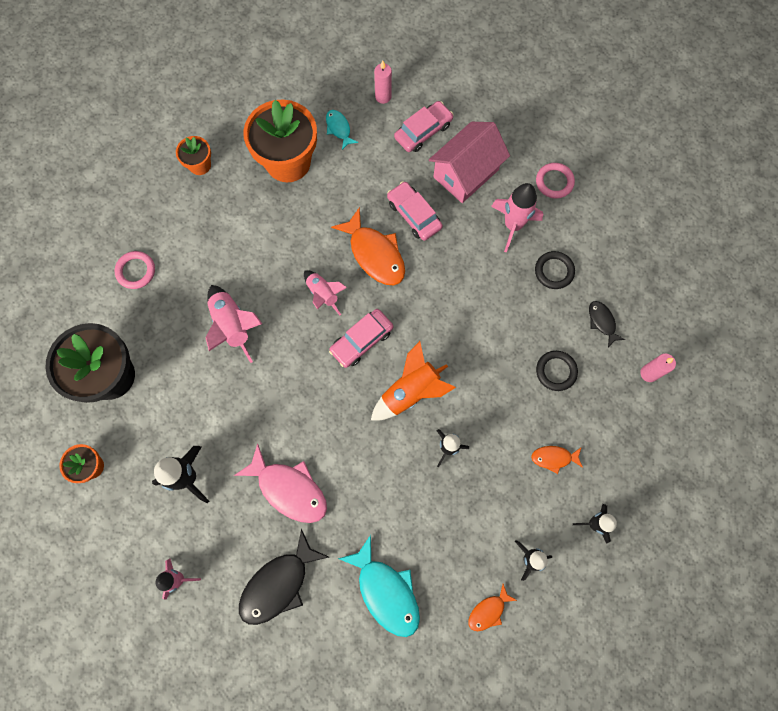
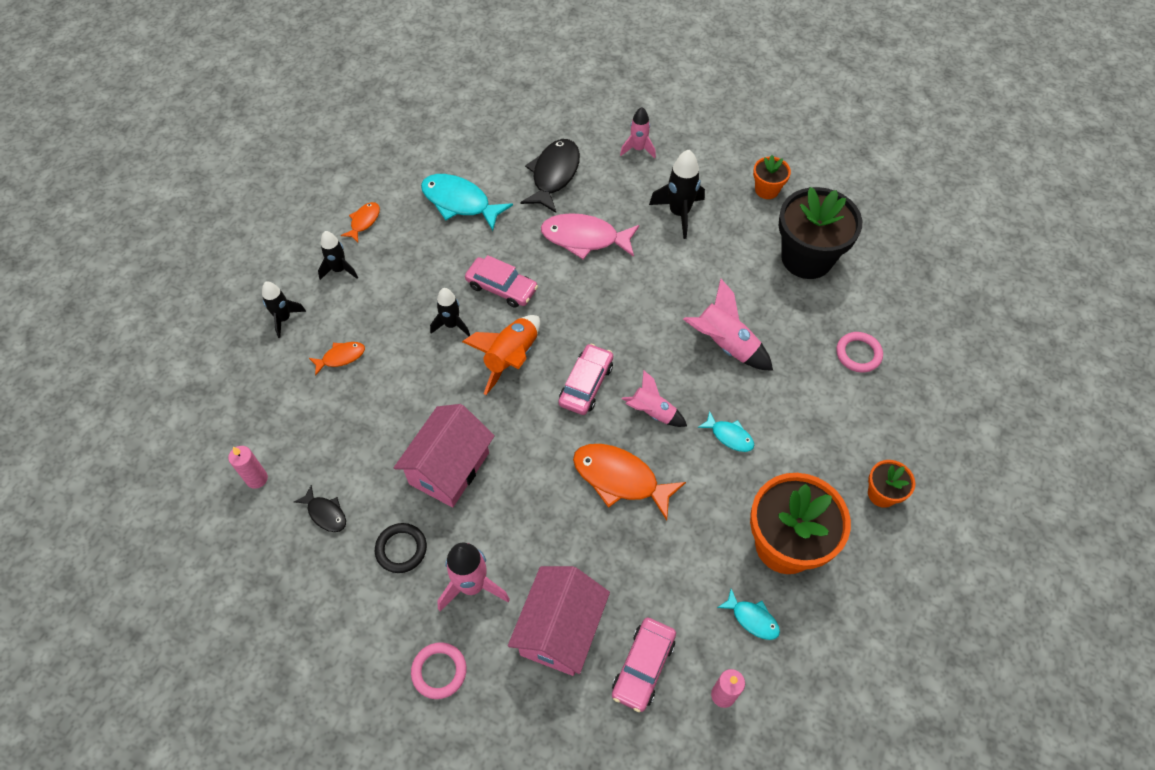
camera: 155 degrees right, 15 degrees down
pink car [387,181,443,241] -> pink car moved to [465,255,538,308]
black ring [536,351,578,391] -> none
none -> pink house [394,404,495,507]
none -> turquoise fish [697,411,754,452]

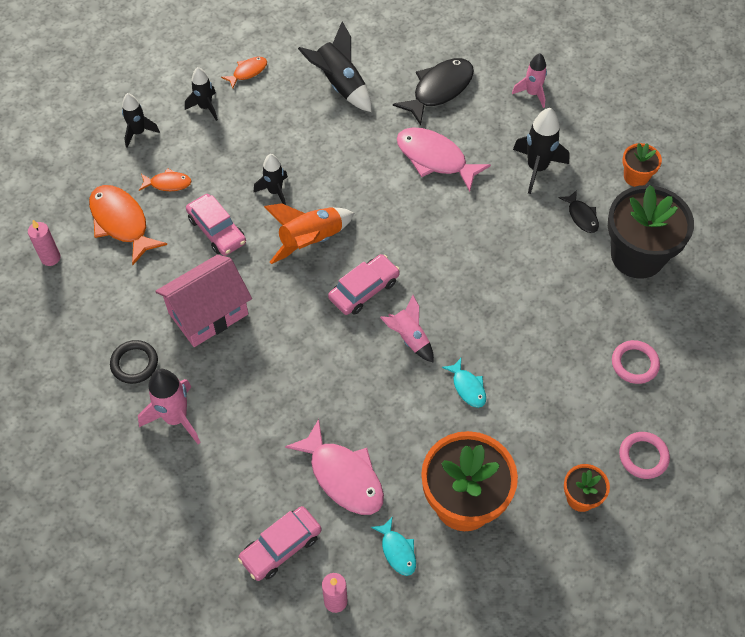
camera: 25 degrees right, 0 degrees up
black fish [294,485,346,532] -> black fish moved to [559,190,599,233]
pink ring [411,642,467,699] -> pink ring moved to [619,432,670,479]
turquoise fish [421,174,513,231] -> black rocket [298,22,371,112]
pink car [465,255,538,308] -> pink car moved to [186,194,246,256]
pink house [508,566,610,676] -> none
orange fish [573,444,686,520] -> orange fish moved to [89,185,167,265]
pink rocket [683,279,773,371] -> none
none -> pink fish [285,419,384,515]

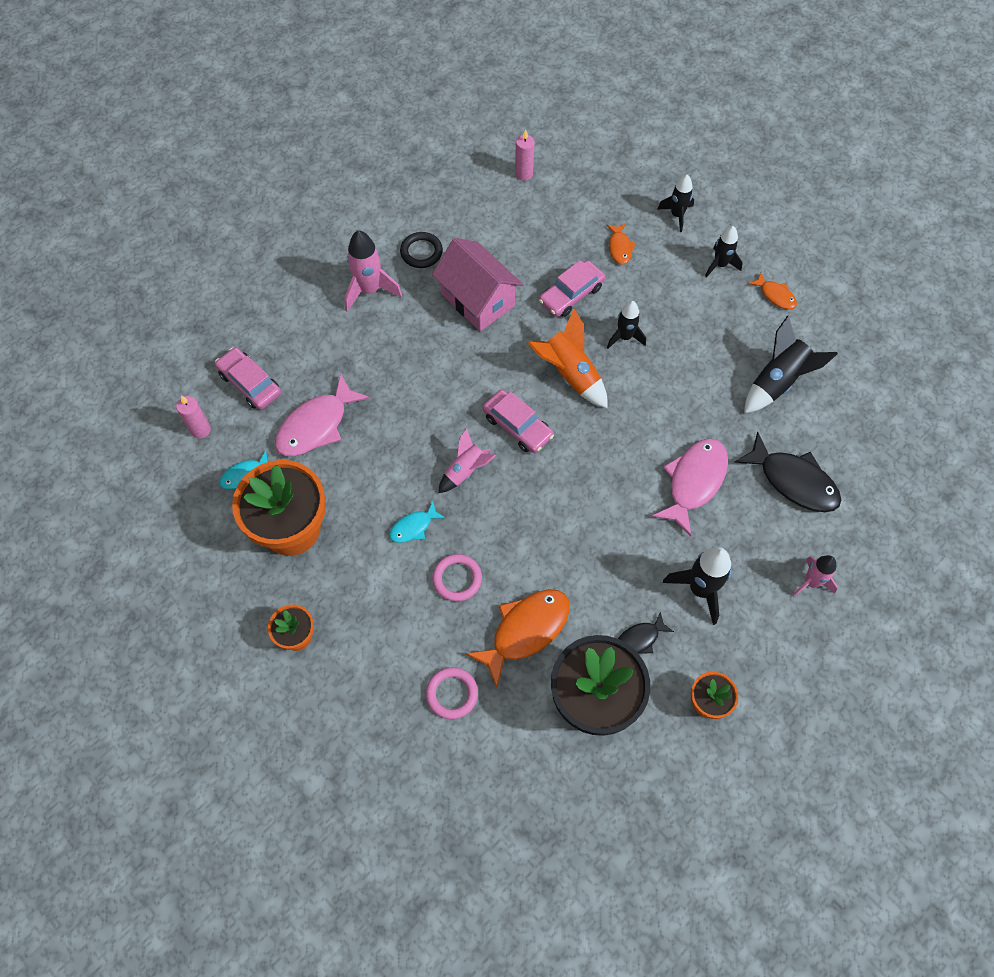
camera: 85 degrees right, 5 degrees up
orange fish [89,185,167,265] -> orange fish moved to [466,589,570,687]
pink ring [619,432,670,479] -> pink ring moved to [432,554,482,602]

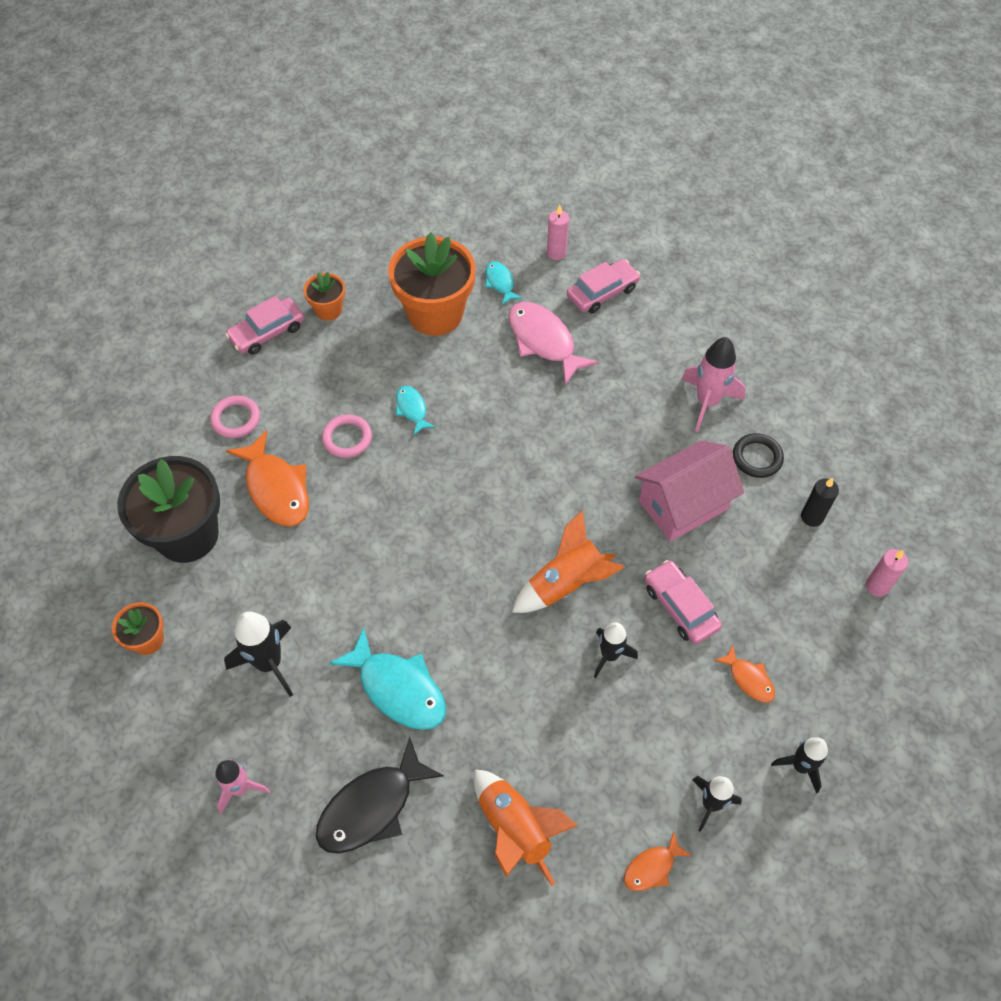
camera: 100 degrees right, 5 degrees down
pink rocket [438,428,496,493] -> none
pink car [483,390,554,453] -> pink car moved to [225,296,304,355]
orange fish [606,223,636,264] -> orange fish turned 135 degrees counterclockwise [714,645,775,703]
black fish [618,612,674,654] -> none
pink fish [651,438,728,537] -> turquoise fish [329,627,446,730]
black rocket [744,315,838,413] -> orange rocket [474,770,577,886]
none -> black candle [801,477,839,527]

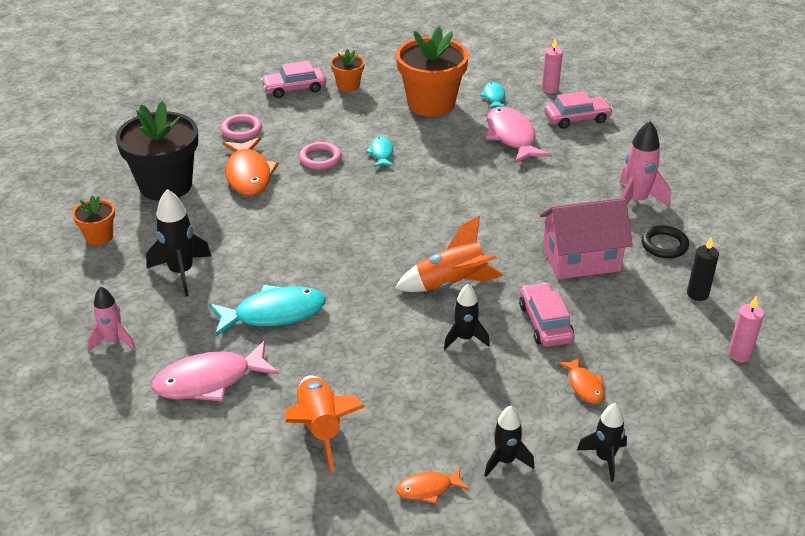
camera: 20 degrees right, 20 degrees down
black fish [316,737,444,853] -> pink fish [152,341,279,401]
turquoise fish [329,627,446,730] -> turquoise fish turned 75 degrees counterclockwise [209,285,326,337]

